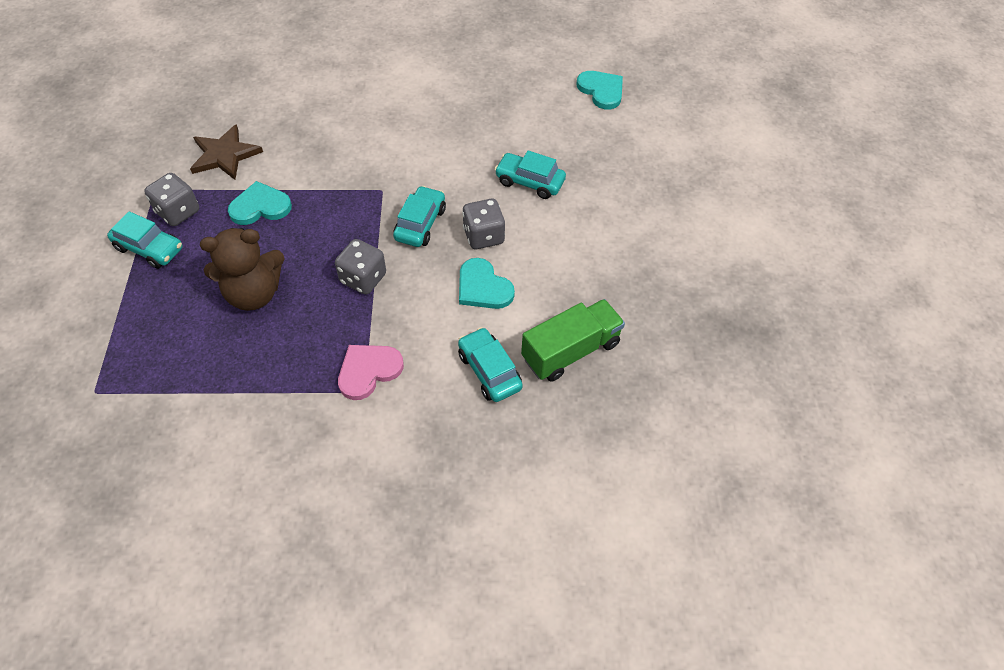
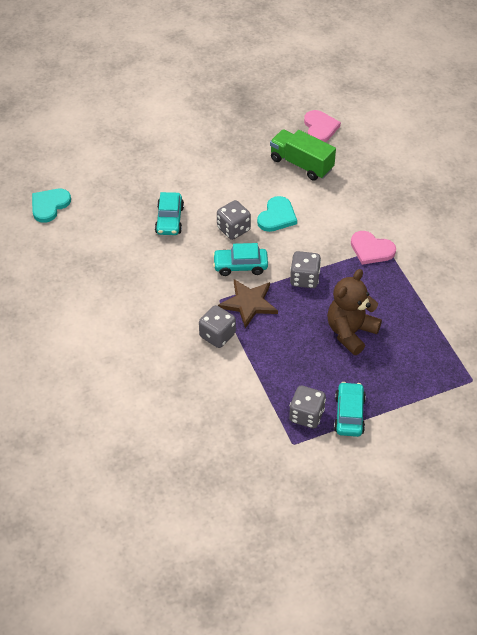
camera: 110 degrees left, 5 degrees down
brown star [190,124,263,180] -> brown star moved to [218,279,278,328]
brown teddy bear [200,228,284,311] -> brown teddy bear turned 105 degrees counterclockwise [327,269,382,355]
turquoise heart [228,181,292,225] -> none
turquoise car [458,327,523,402] -> none
none -> grey dice [199,305,236,348]
none -> pink heart [304,110,341,142]

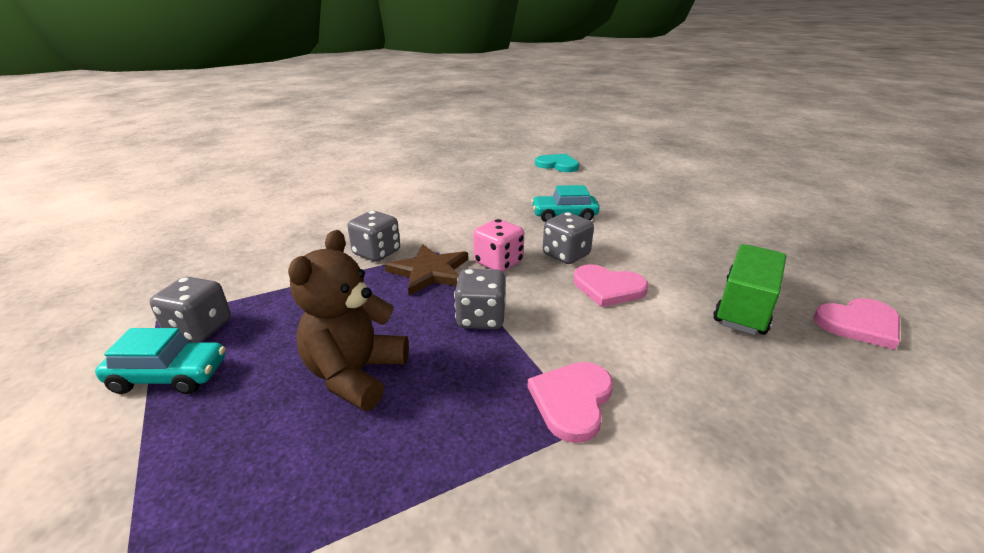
camera: 85 degrees right, 20 degrees down
turquoise car [213,243,268,276] -> pink dice [473,219,524,272]
turquoise heart [257,196,297,232] -> pink heart [573,264,648,307]
brown teddy bear [327,269,382,355] -> brown teddy bear turned 105 degrees counterclockwise [288,230,409,411]

